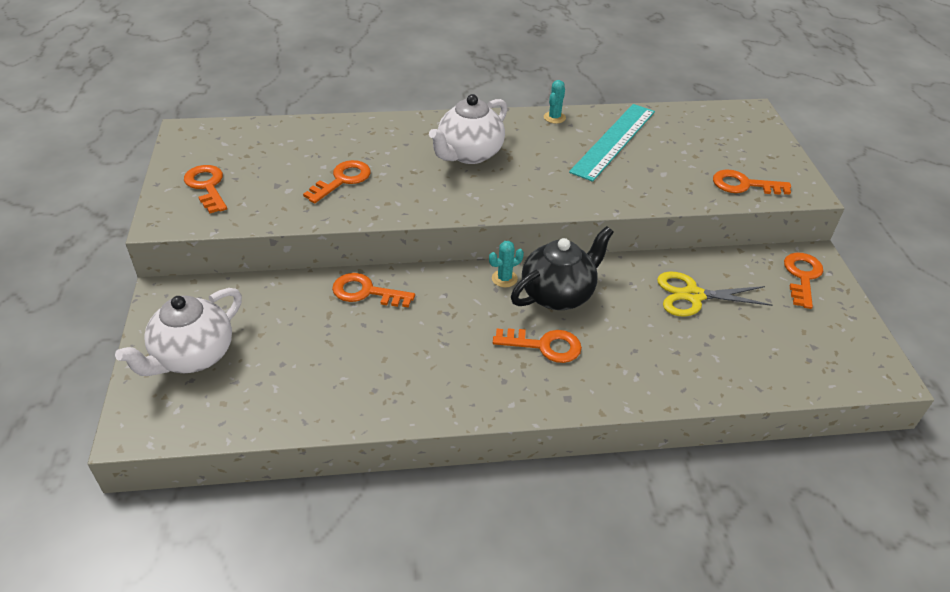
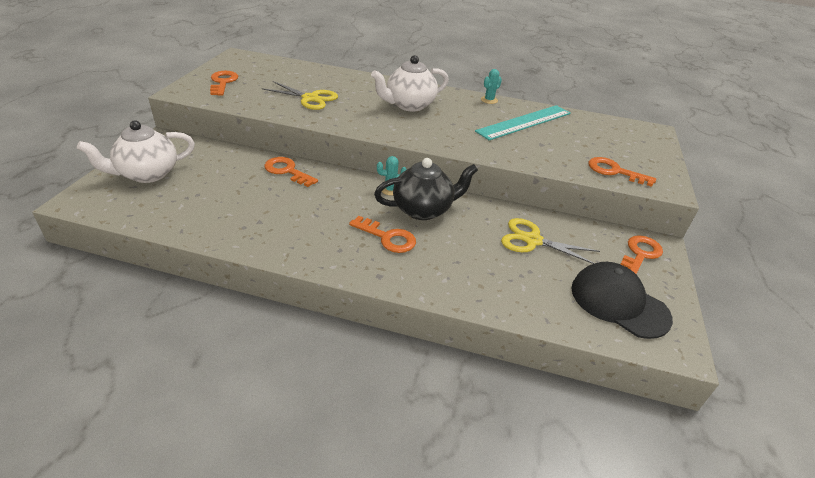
camera: 20 degrees right, 5 degrees down
orange key [303,160,371,203] -> yellow scissors [261,81,338,110]
none -> black cap [571,262,673,339]

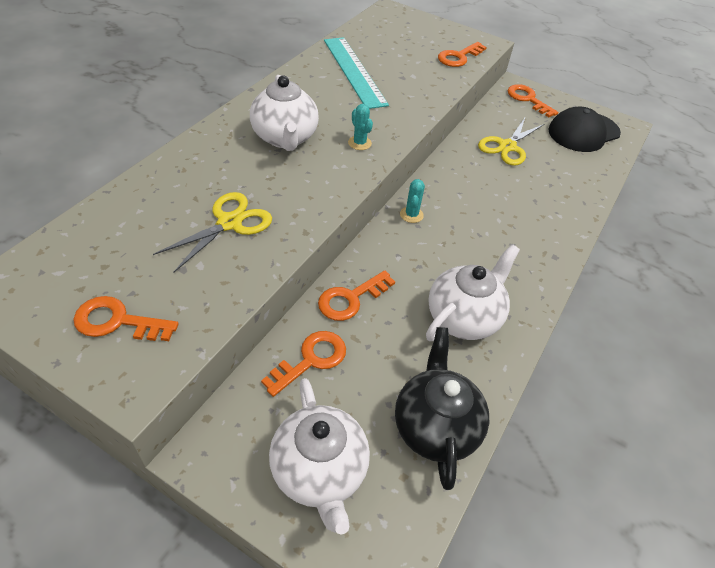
camera: 75 degrees left, 10 degrees up
orange key [349,216,416,253] -> orange key moved to [261,331,346,397]
black teapot [374,158,478,220] -> black teapot moved to [395,327,489,490]
turquoise cactus [481,69,502,104] -> turquoise cactus moved to [348,104,373,150]
none -> white teapot [426,244,520,341]

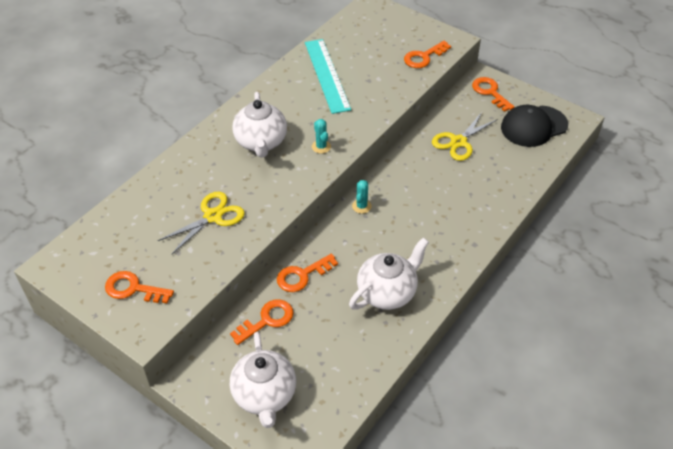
camera: 10 degrees right, 0 degrees up
black teapot [395,327,489,490] -> none

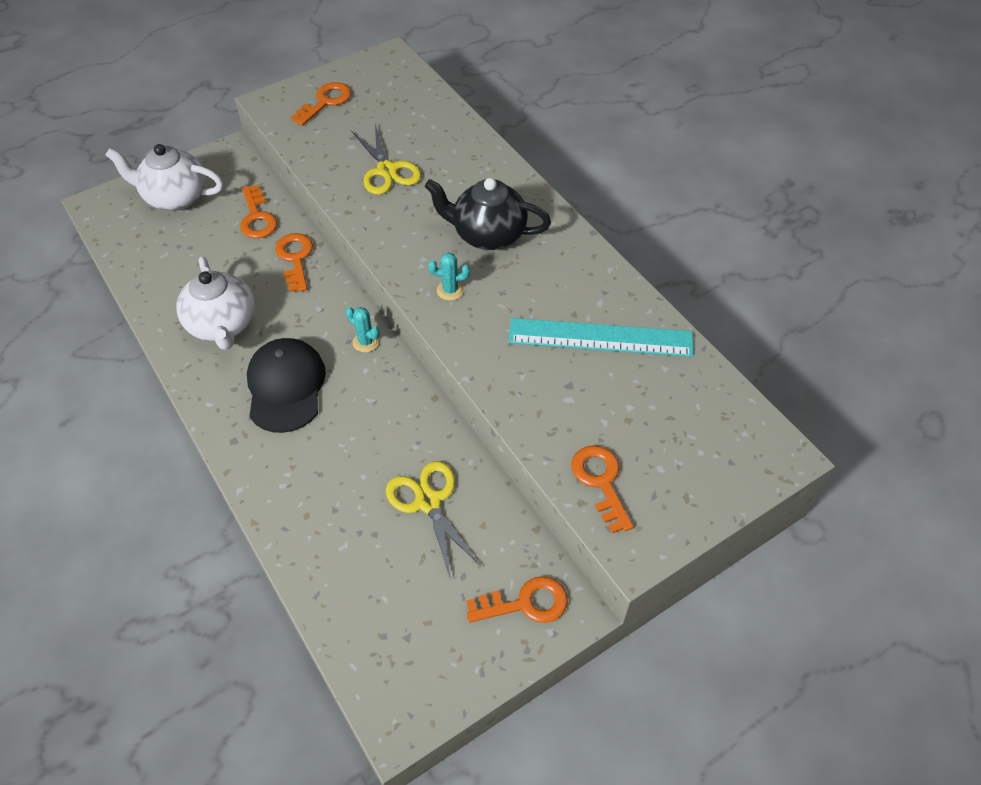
camera: 110 degrees right, 5 degrees up
white teapot [232,92,287,158] -> black teapot [425,178,551,250]
black cap [501,105,568,147] -> black cap moved to [247,338,326,433]

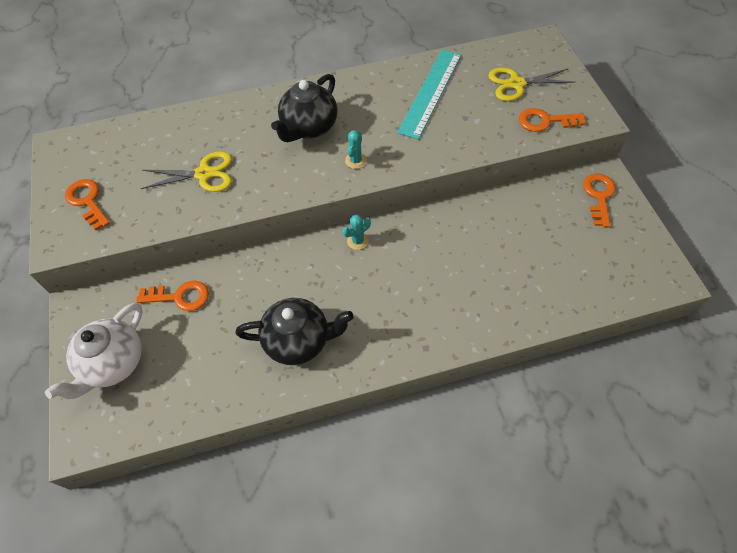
camera: 70 degrees left, 5 degrees up
white teapot [176,257,255,350] -> black teapot [235,298,354,365]
black cap [247,338,326,433] -> none
orange key [275,233,313,292] -> none
yellow scissors [386,461,481,577] -> yellow scissors moved to [488,68,576,101]

